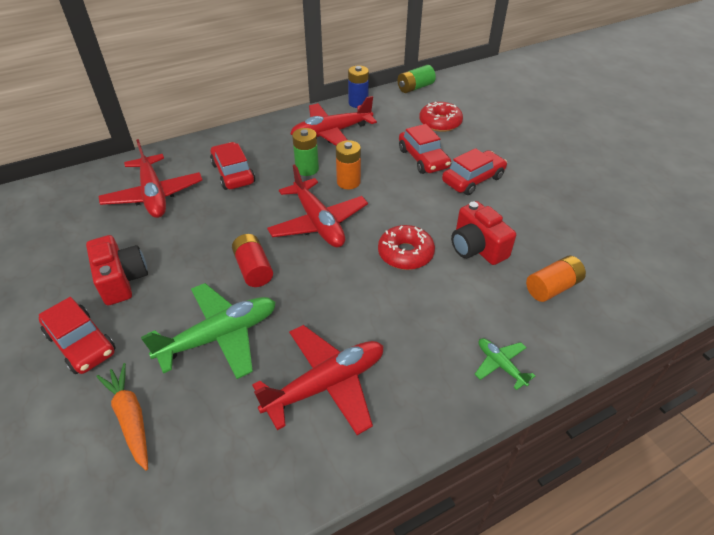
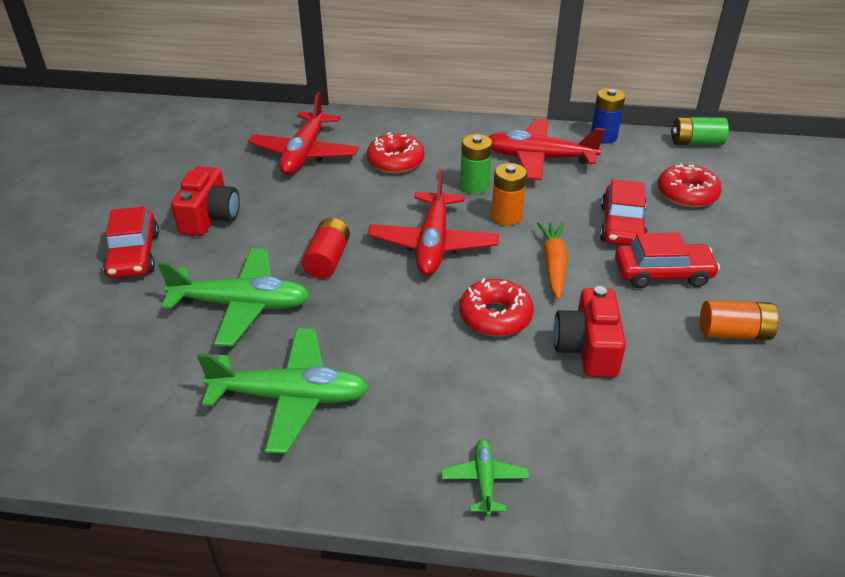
camera: 35 degrees right, 5 degrees down
orange carrot [96,363,148,470] -> orange carrot moved to [537,222,567,300]
red car [210,142,255,190] -> red donut [367,132,424,174]
red plane [252,325,383,435] -> green plane [197,328,369,454]
orange battery [526,256,586,302] -> orange battery moved to [700,300,779,340]

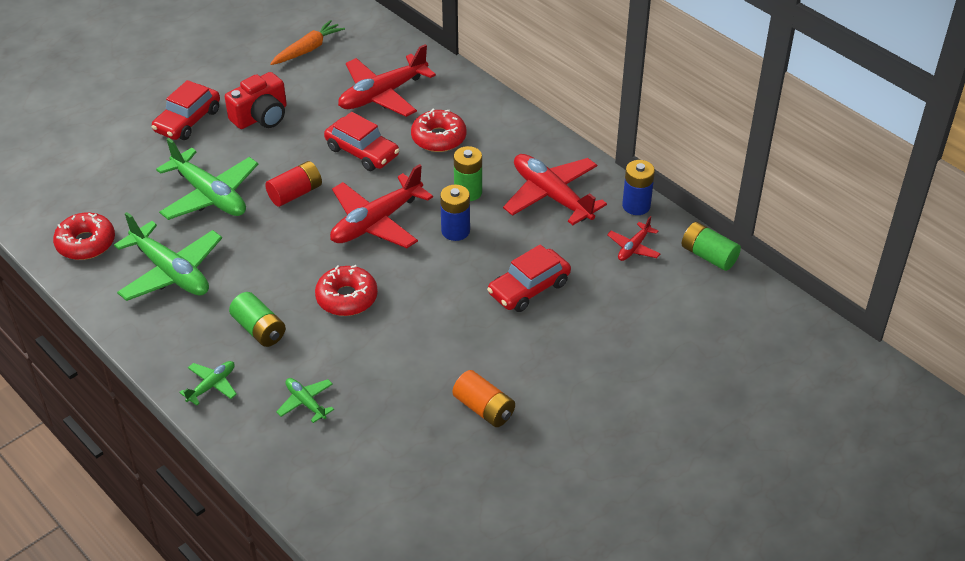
camera: 40 degrees right, 5 degrees up
orange battery [491,163,527,226] -> blue battery [440,185,470,241]
orange carrot [537,222,567,300] -> orange carrot moved to [270,20,345,65]
red camera [553,286,626,378] -> none
red car [615,233,720,288] -> red car moved to [324,112,400,171]
red donut [658,163,722,207] -> red donut moved to [53,213,115,260]
none -> green battery [229,292,286,347]
none -> green plane [276,378,334,423]
none -> red plane [607,216,661,261]

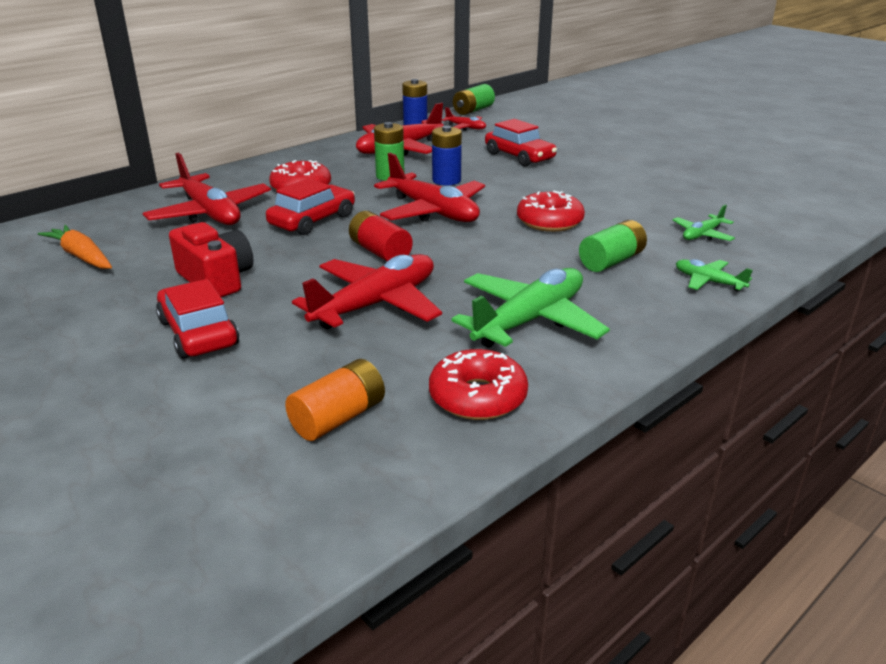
camera: 90 degrees left, 15 degrees down
red car [152,80,220,140] -> red car turned 150 degrees counterclockwise [156,279,239,359]
green plane [156,138,258,220] -> red plane [292,254,442,329]
orange battery [452,370,515,427] -> orange battery moved to [285,359,385,441]

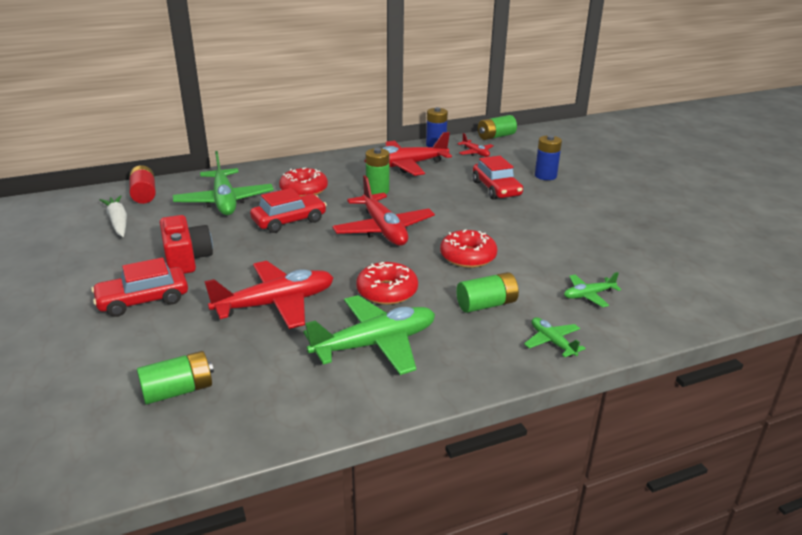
camera: 20 degrees right, 0 degrees up
orange carrot [38,225,112,269] -> white carrot [100,196,127,237]
red plane [142,153,271,225] -> green plane [173,151,274,215]
red car [156,279,239,359] -> red car turned 105 degrees counterclockwise [91,258,188,317]
orange battery [285,359,385,441] -> green battery [137,351,214,405]
red battery [349,211,413,261] -> red battery moved to [129,165,156,204]
red donut [429,349,528,420] -> red donut moved to [356,262,418,305]
blue battery [432,126,462,186] -> blue battery moved to [535,135,562,180]

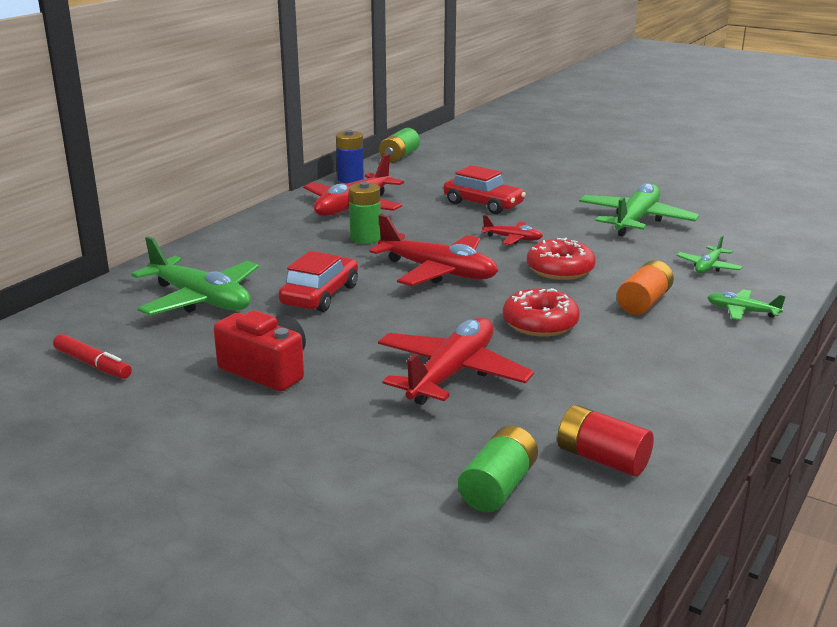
camera: 35 degrees left, 5 degrees down
red car [91,258,188,317] -> none
white carrot [100,196,127,237] -> red marker [53,334,132,379]
red battery [129,165,156,204] -> red battery moved to [557,405,654,476]
red donut [279,167,328,196] -> none
green plane [303,295,435,375] -> green plane moved to [579,183,699,237]
green battery [456,272,519,313] -> orange battery [617,260,674,315]
red plane [457,133,494,157] -> red plane moved to [482,215,543,245]
blue battery [535,135,562,180] -> none

